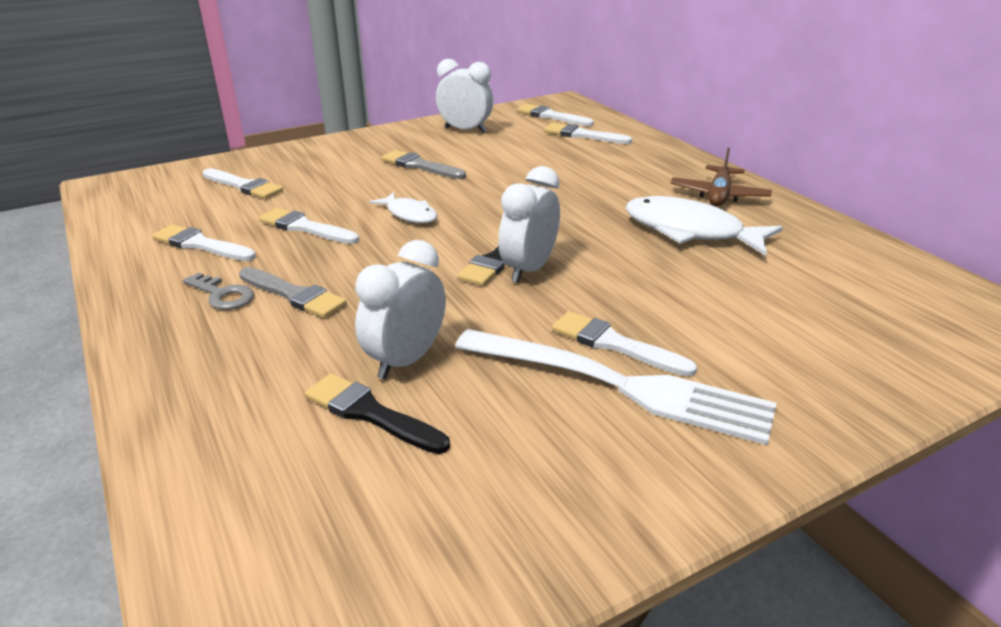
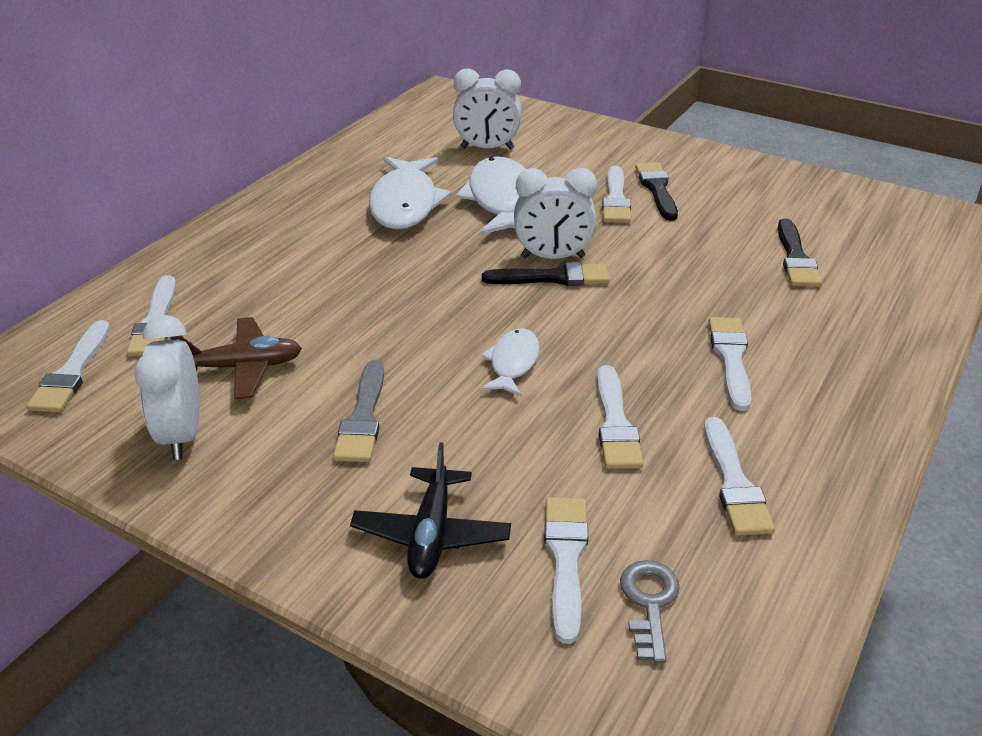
camera: 120 degrees left, 5 degrees up
grey key [183,273,254,310] -> grey key moved to [620,560,680,663]
grey brush [239,267,347,318] -> white brush [709,317,751,411]
white clock [355,240,446,379] -> white clock moved to [453,69,522,150]
white fork [455,329,777,445] -> black brush [635,162,678,221]
brown plane [670,148,772,206] -> brown plane moved to [170,317,302,399]
none -> black plane [350,442,511,579]
none -> white fish [456,156,525,235]

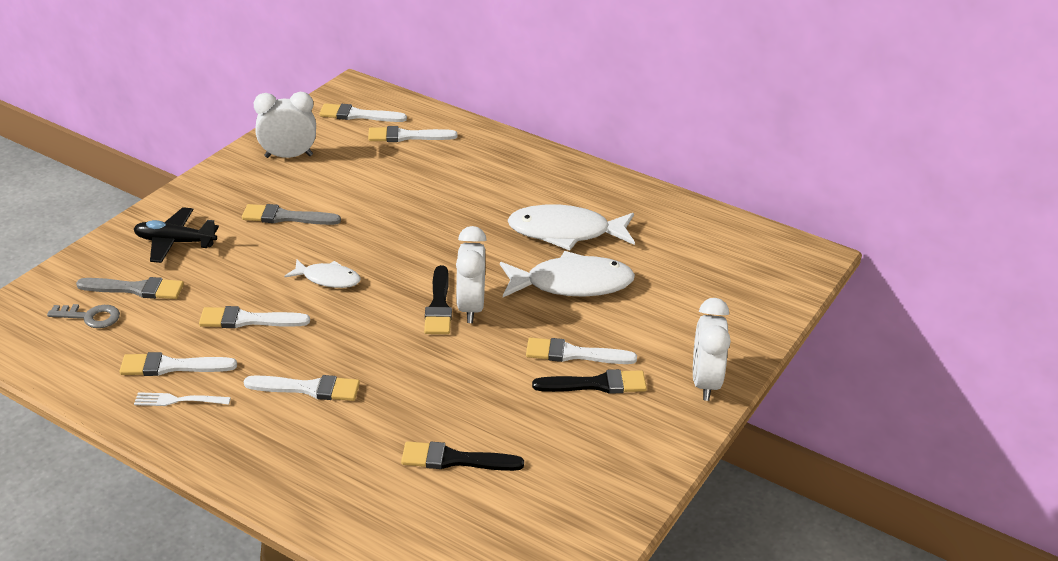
camera: 90 degrees right, 0 degrees up
brown plane [170,317,302,399] -> none
white clock [453,69,522,150] -> white clock moved to [693,298,731,401]
white brush [544,497,588,644] -> grey brush [76,277,184,299]
none -> white fork [134,392,231,406]

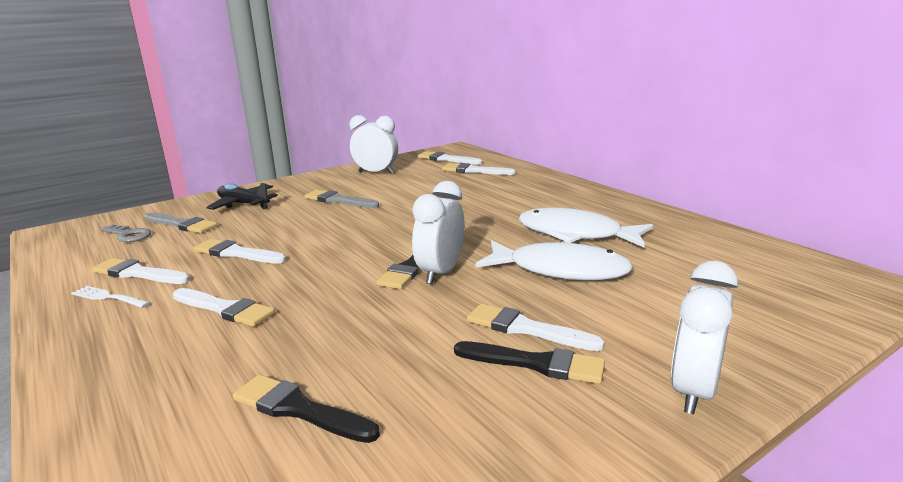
camera: 25 degrees right, 15 degrees down
white fish [284,260,361,288] -> none

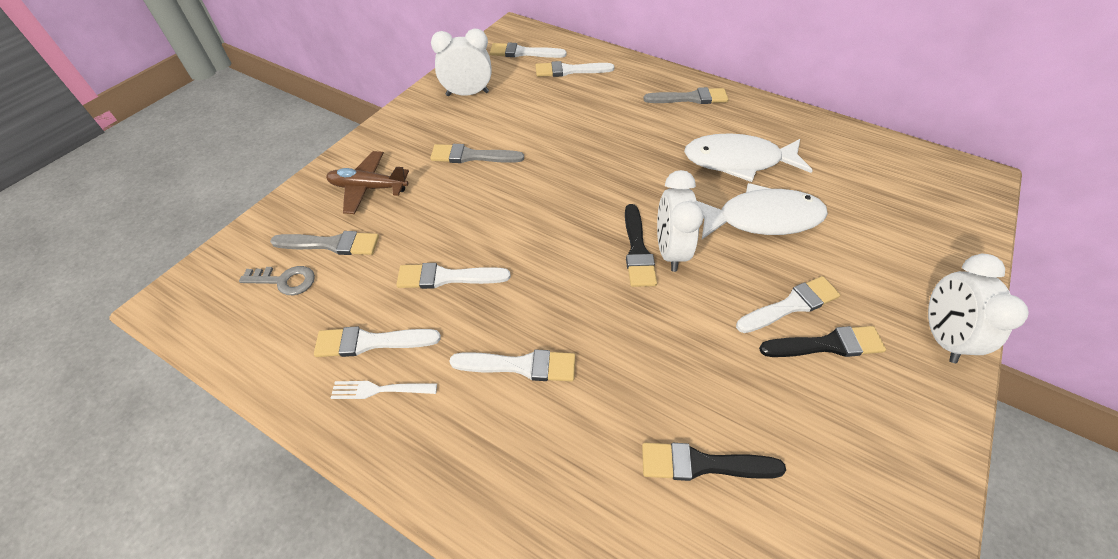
camera: 25 degrees left, 30 degrees up
black plane [206,183,278,210] -> brown plane [326,151,409,214]
white brush [467,303,605,351] -> white brush turned 150 degrees clockwise [736,276,840,333]
none -> grey brush [644,87,729,104]

